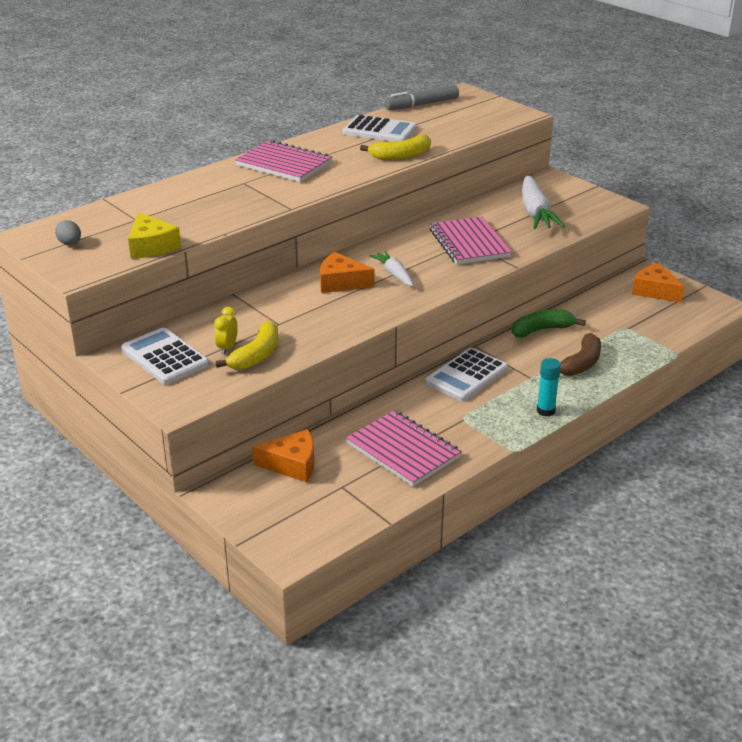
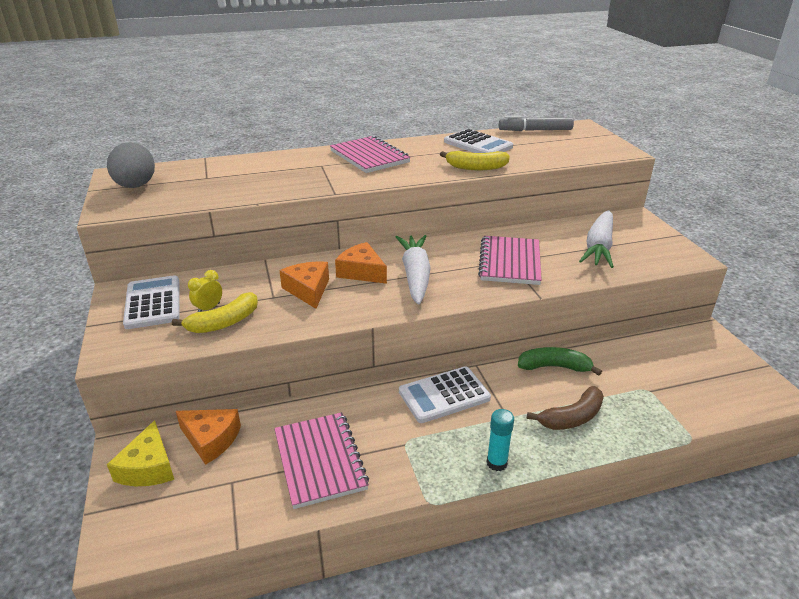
camera: 25 degrees right, 0 degrees up
grey egg [55,220,81,245] -> grey egg [107,142,155,188], size x2.06
yellow cheese [128,212,181,258] -> yellow cheese moved to [107,420,174,486]
white carrot [370,251,413,286] -> white carrot [396,235,431,305], size x1.74
orange cheese [632,263,685,303] -> orange cheese moved to [279,261,329,309]

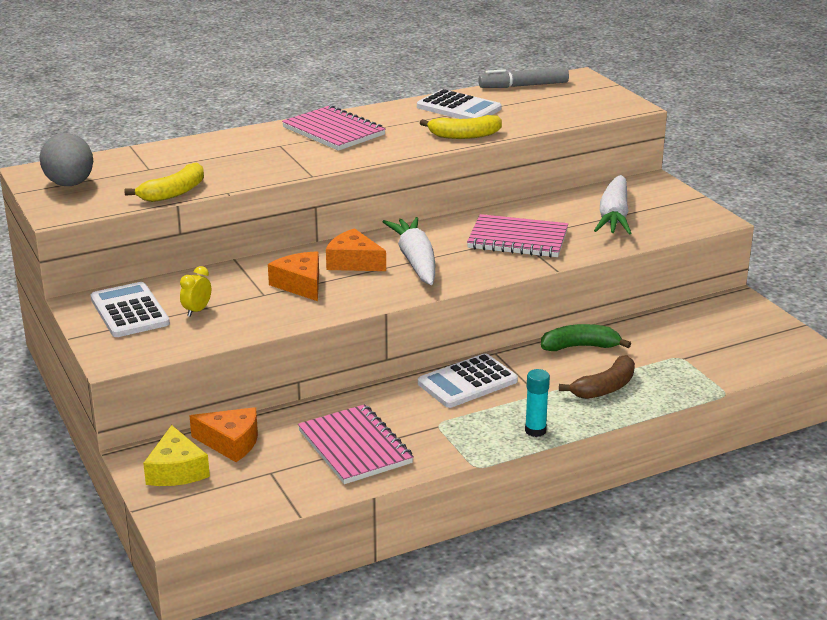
camera: 10 degrees left, 5 degrees down
yellow banana [172,292,258,333] -> yellow banana moved to [125,162,204,202]
pink notebook [478,236,542,285] -> pink notebook turned 75 degrees counterclockwise [467,214,568,258]

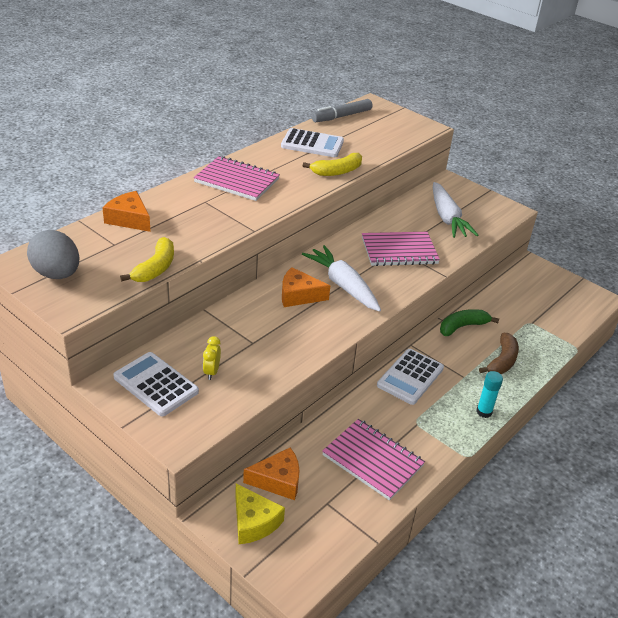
camera: 25 degrees left, 10 degrees up
orange cheese [268,251,319,301] -> orange cheese moved to [102,191,151,232]

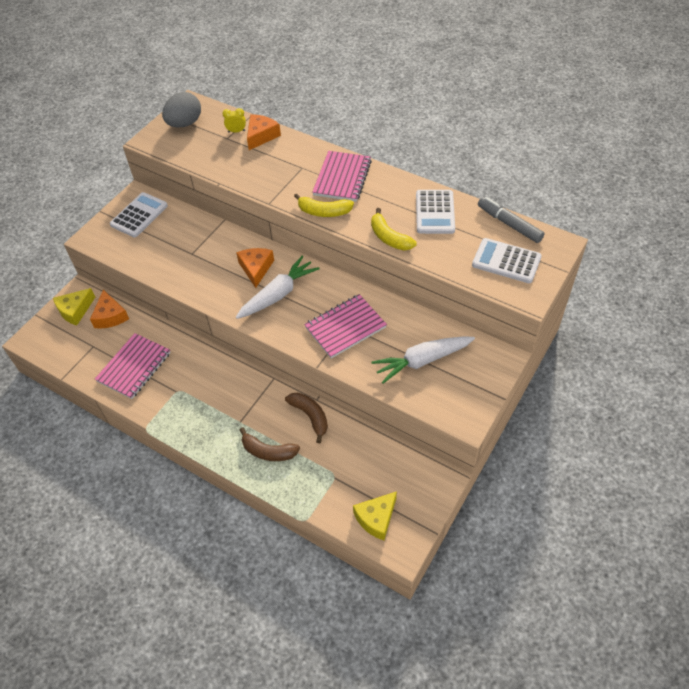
camera: 85 degrees right, 15 degrees up
yellow banana [120,237,174,282] -> yellow banana moved to [294,193,354,217]
yellow clock [203,336,221,380] -> yellow clock moved to [222,108,246,132]
pink notebook [362,232,440,266] -> pink notebook turned 75 degrees clockwise [304,294,387,358]
white calculator [377,349,444,405] -> white calculator moved to [472,238,542,283]
green banana [440,309,499,336] -> brown banana [285,392,328,443]
turquoise glue stick [476,371,503,418] -> none
none -> yellow cheese [353,491,397,541]

